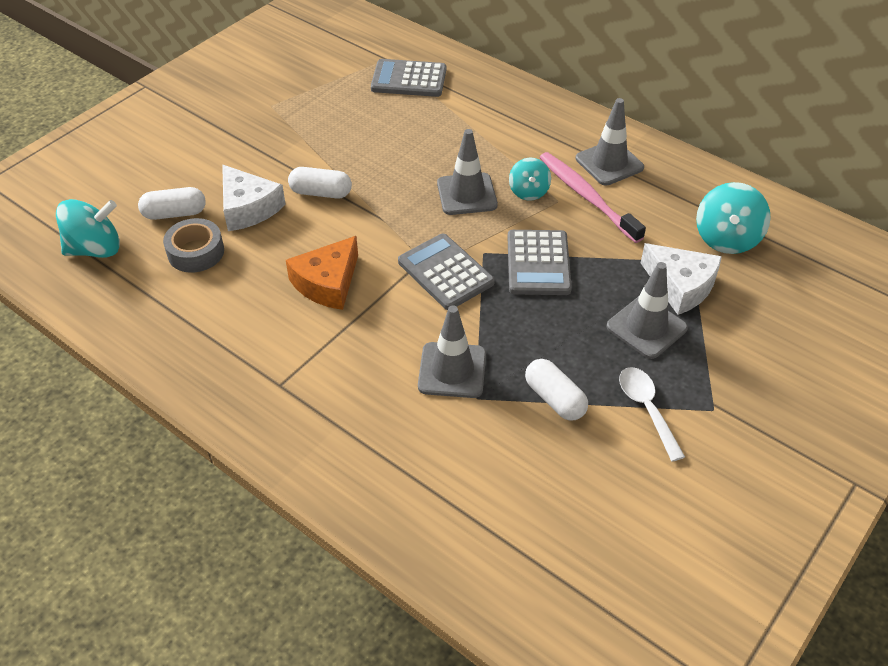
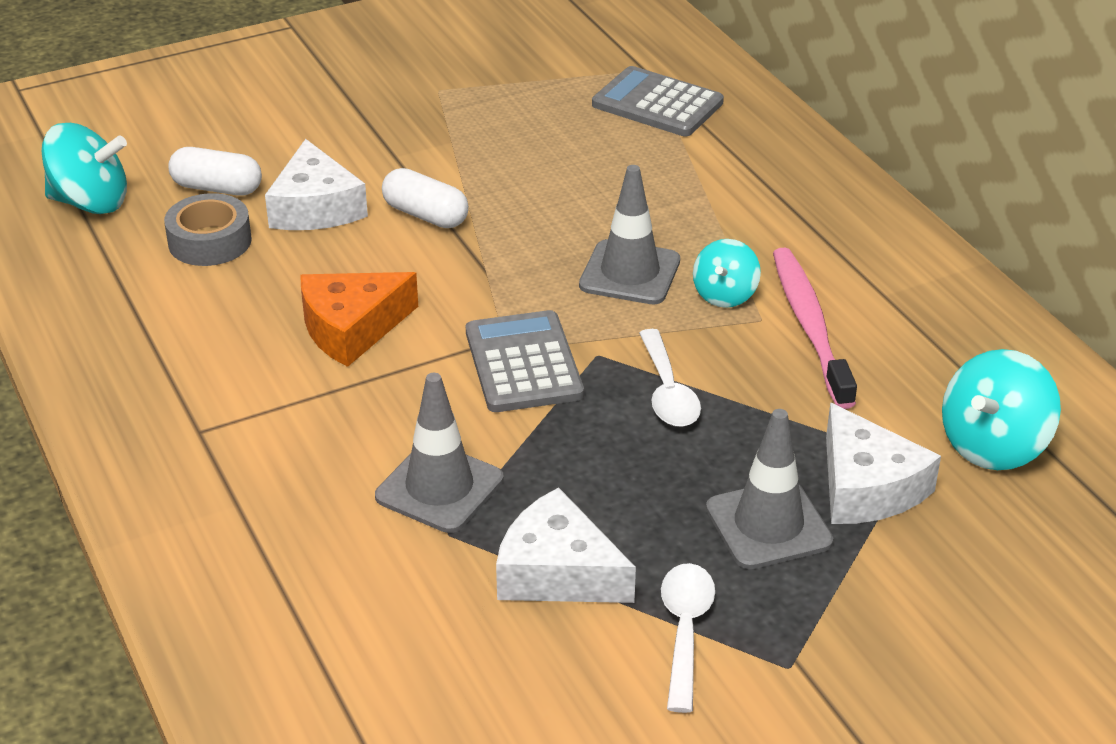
camera: 25 degrees right, 10 degrees down
grey calculator [508,230,572,295] -> white spoon [639,329,701,427]
white capsule [525,359,588,421] -> white cheese [496,487,636,603]
grey traffic cone [576,98,644,185] -> none

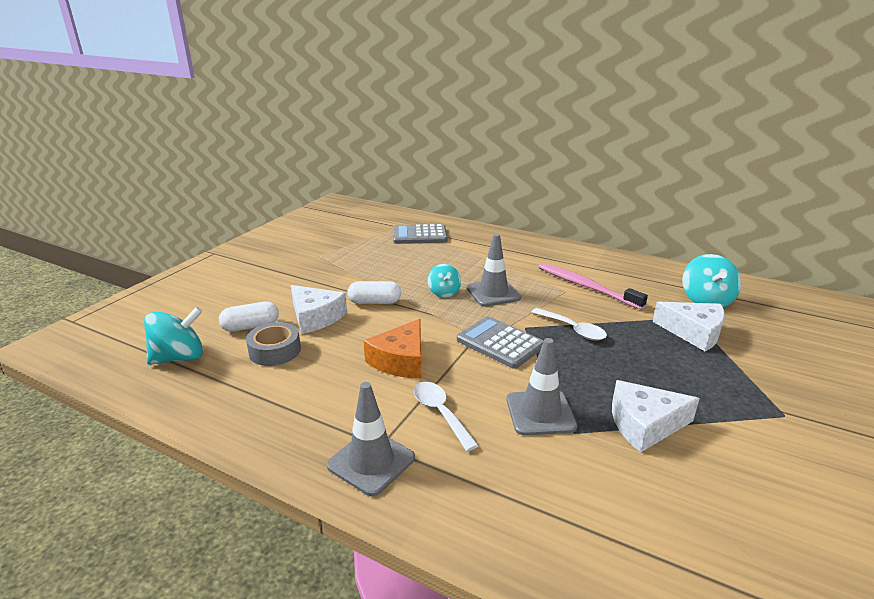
camera: 35 degrees left, 10 degrees down
white spoon [661,563,715,713] -> white spoon moved to [414,382,479,451]
turquoise spinning top [693,239,761,308] -> turquoise spinning top moved to [427,264,461,298]
grey traffic cone [706,409,833,569] -> grey traffic cone moved to [327,382,415,496]

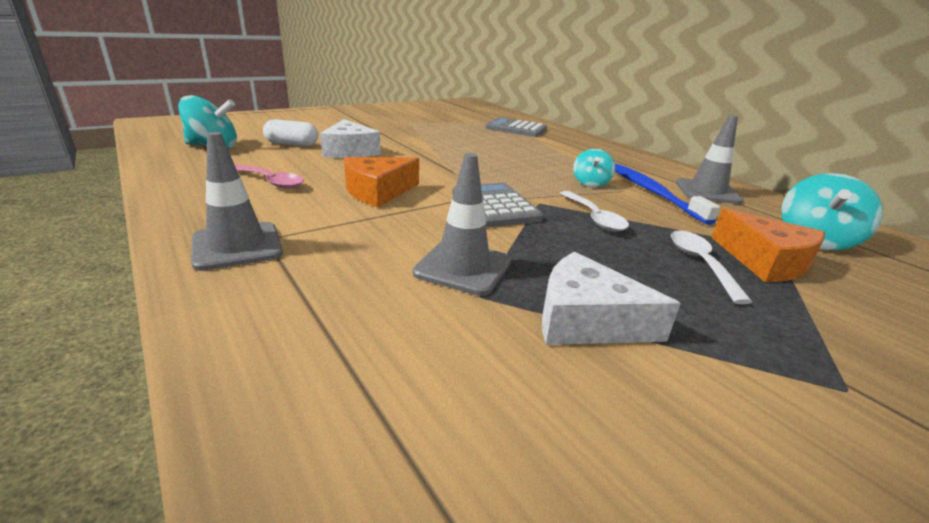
camera: 25 degrees right, 0 degrees up
grey tape [246,322,301,366] -> none
white capsule [347,281,401,304] -> none
white spoon [414,382,479,451] -> white spoon moved to [671,230,752,304]
turquoise spinning top [427,264,461,298] -> turquoise spinning top moved to [573,149,615,187]
grey traffic cone [467,234,521,307] -> grey traffic cone moved to [676,115,743,204]
pink toothbrush [539,263,648,310] -> blue toothbrush [615,164,720,225]
white cheese [653,302,725,352] -> orange cheese [711,208,825,282]
none -> pink spoon [235,165,304,189]

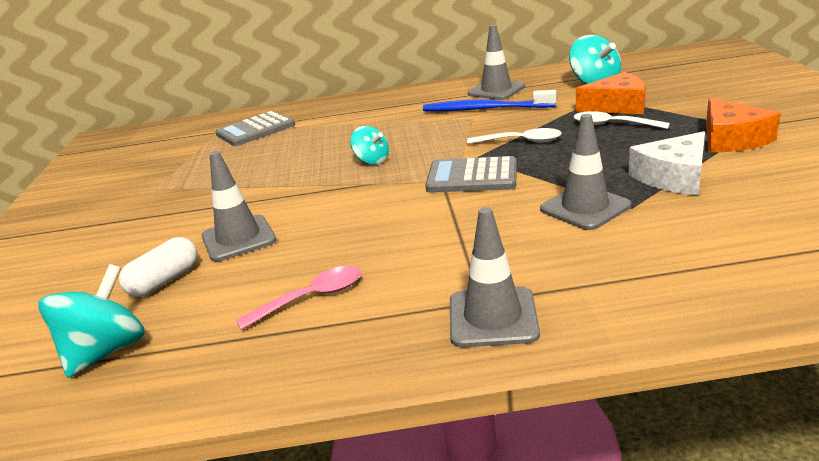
camera: 55 degrees left, 0 degrees up
white cheese [320,119,381,158] -> grey traffic cone [201,151,276,262]
orange cheese [344,157,419,207] -> orange cheese moved to [706,97,781,152]
turquoise spinning top [573,149,615,187] -> turquoise spinning top moved to [350,126,389,165]

